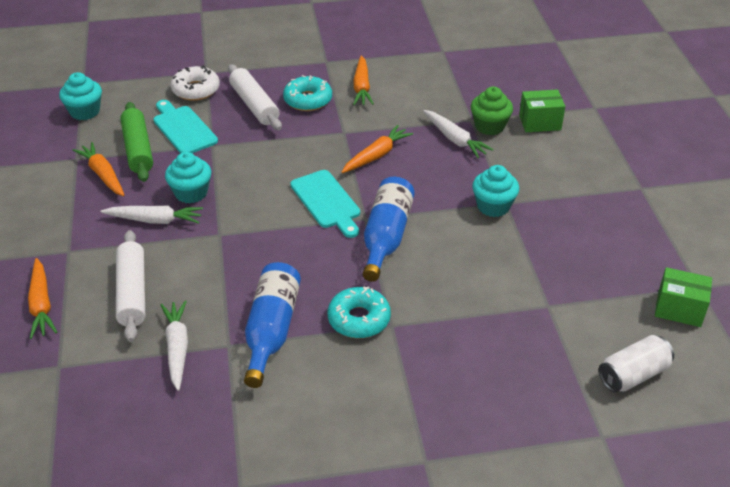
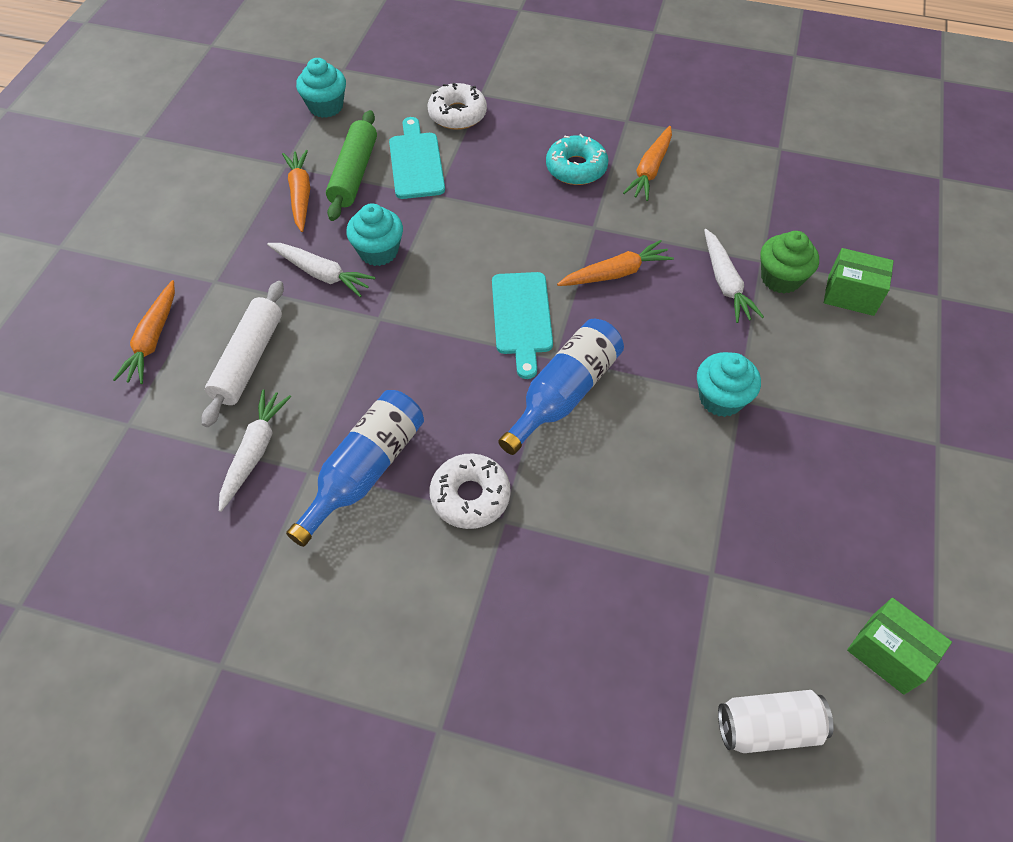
camera: 25 degrees right, 15 degrees up
white rolling pin [228,64,282,130] -> none
turquoise donut [328,286,391,338] -> white donut [430,453,511,529]

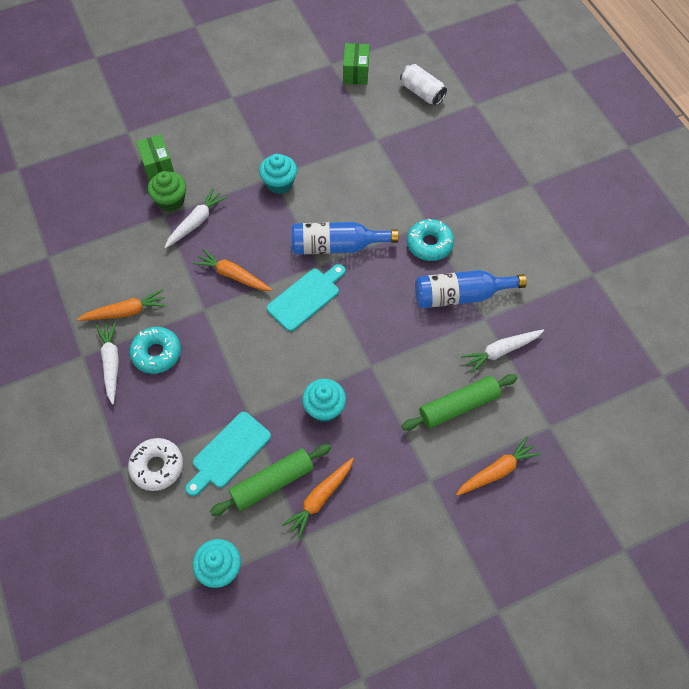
camera: 130 degrees left, 5 degrees up
white rolling pin [201,281,284,427] -> green rolling pin [401,374,518,430]
white carrot [267,243,376,297] -> white carrot moved to [96,321,119,404]
white donut [430,453,511,529] -> turquoise donut [407,219,454,261]

